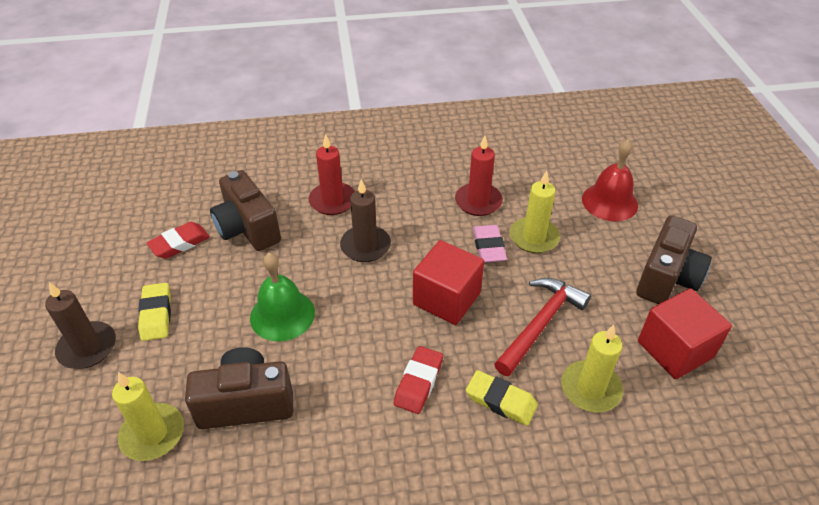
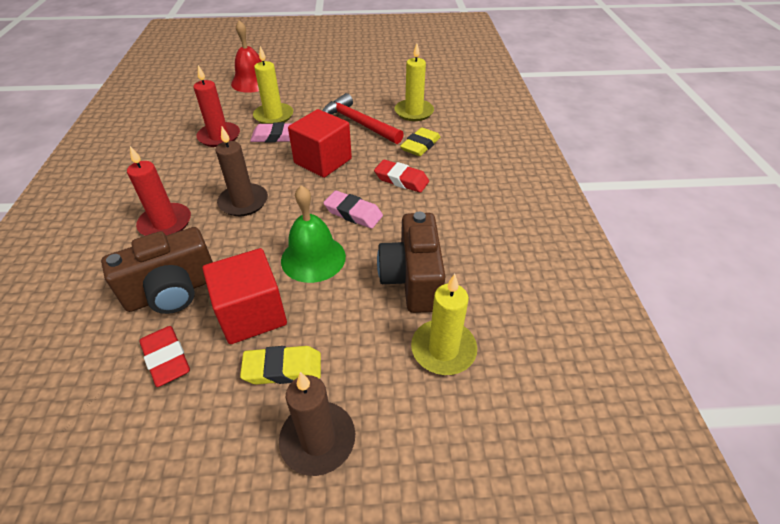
camera: 85 degrees left, 0 degrees up
brown camera [636,215,712,304] -> none
red cube [638,288,732,379] -> red cube moved to [203,248,287,344]
none -> pink eraser [323,190,383,229]

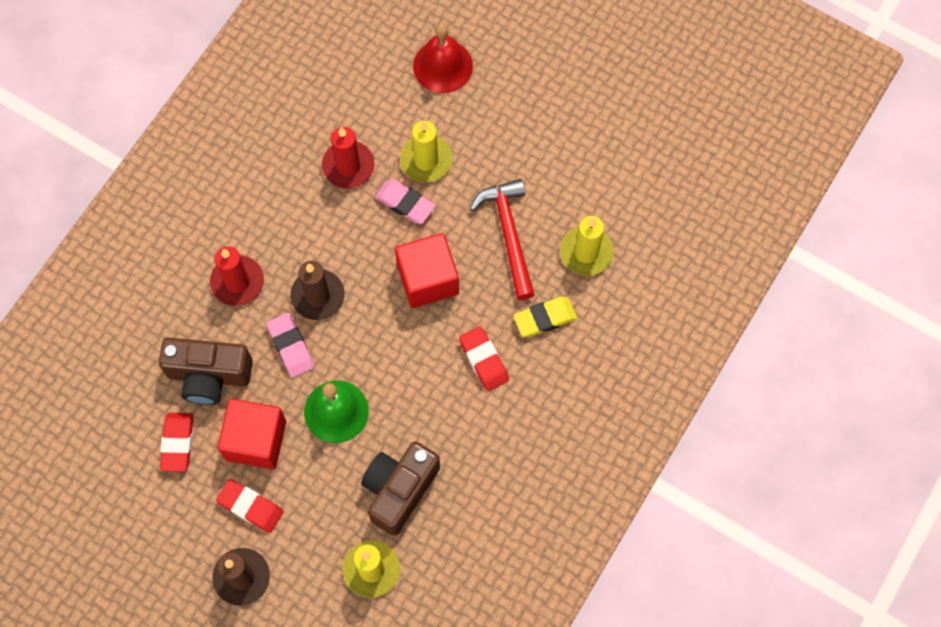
camera: 35 degrees right, 25 degrees up
yellow eraser [240,346,321,385] -> red eraser [216,479,284,533]
pink eraser [323,190,383,229] -> pink eraser moved to [266,313,314,378]

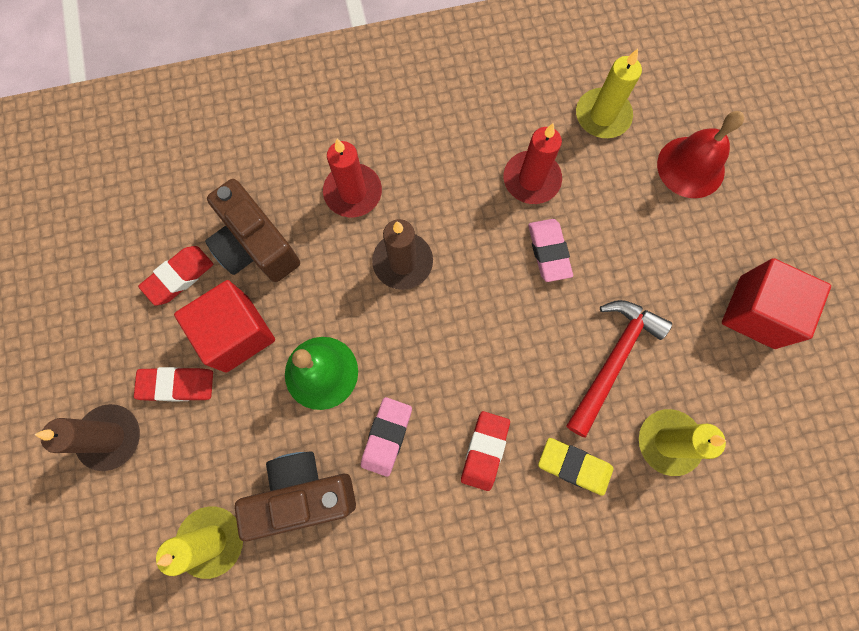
camera: 45 degrees right, 5 degrees up
red eraser [216,479,284,533] -> red eraser turned 75 degrees counterclockwise [134,367,213,401]
pink eraser [266,313,314,378] -> pink eraser moved to [361,397,412,477]
red cube [395,233,459,308] -> red cube moved to [722,258,831,349]
yellow candle [400,121,452,183] -> yellow candle moved to [576,49,642,138]

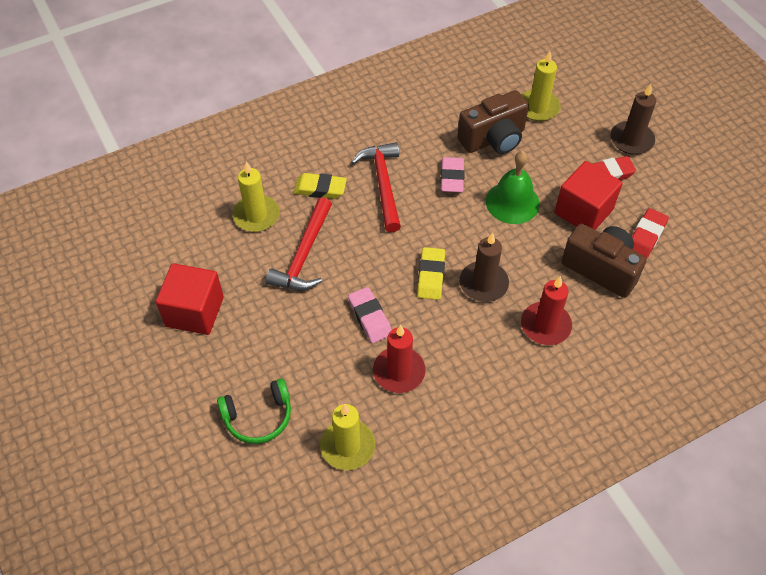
camera: 165 degrees right, 20 degrees down
red eraser [461,411,510,491] -> red hammer [351,142,401,232]
red bell [657,111,744,198] -> green headphones [217,378,291,444]
none -> yellow eraser [417,247,445,300]

